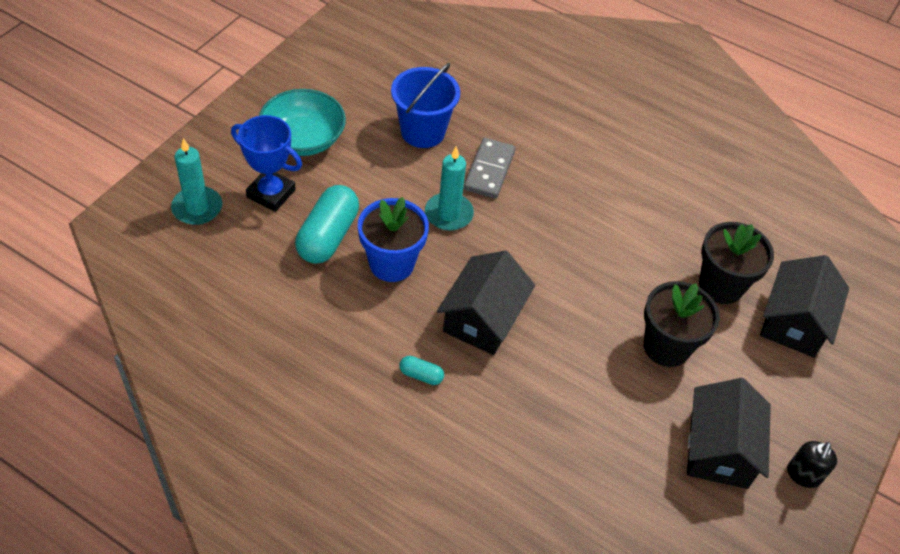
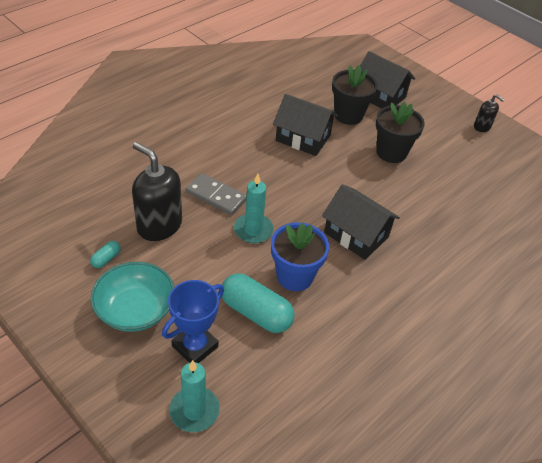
camera: 75 degrees left, 5 degrees down
blue bucket [391,63,460,148] -> black soap dispenser [132,142,182,241]
turquoise capsule [399,356,444,385] -> turquoise capsule moved to [90,241,121,268]
black house [687,378,771,489] -> black house moved to [273,94,338,156]

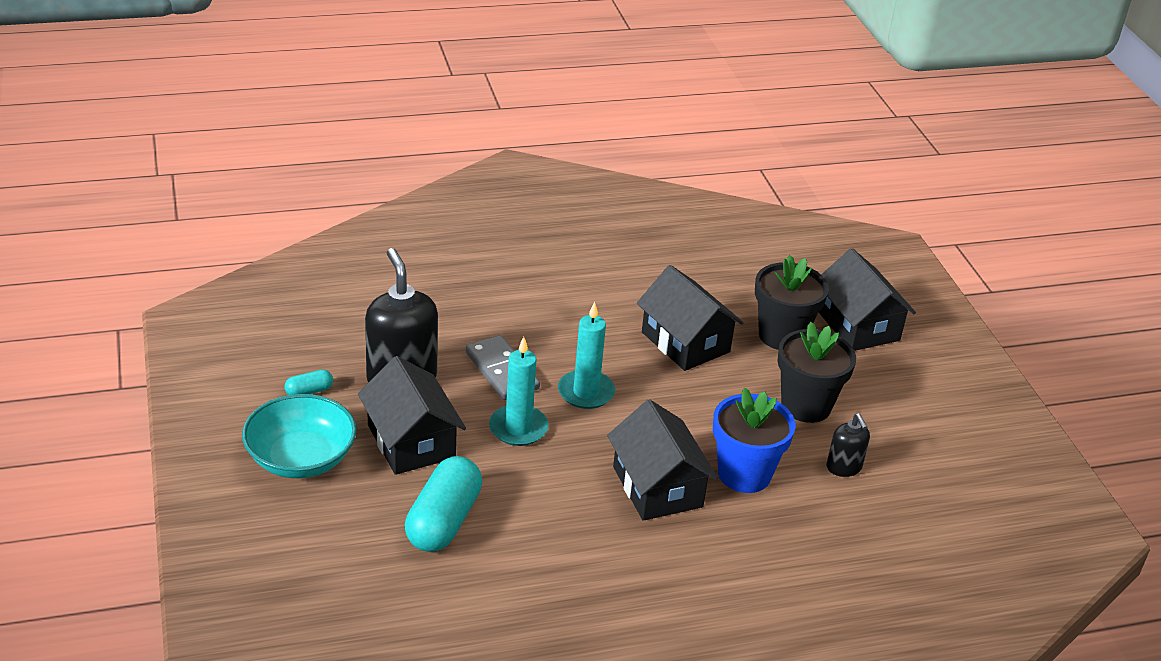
camera: 30 degrees right, 10 degrees down
blue trophy [162,280,224,363] -> none
turquoise candle [169,360,220,432] -> turquoise candle moved to [558,302,615,409]
turquoise capsule [222,274,295,333] -> turquoise capsule turned 45 degrees clockwise [405,456,482,552]
blue flower pot [271,222,329,291] -> blue flower pot moved to [713,388,796,493]
black soap dispenser [474,94,505,132] -> black soap dispenser moved to [826,413,870,477]
none -> black house [358,356,466,475]

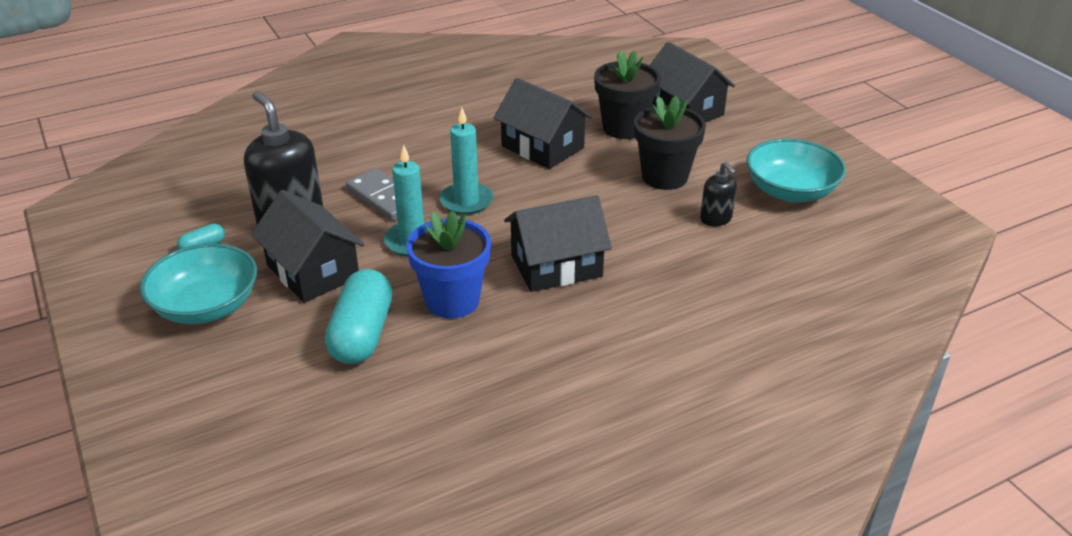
camera: 10 degrees left, 0 degrees up
black house [607,399,718,521] -> black house turned 75 degrees counterclockwise [504,195,612,292]
blue flower pot [713,388,796,493] -> blue flower pot moved to [406,211,491,319]
none -> turquoise bowl [747,138,846,202]

